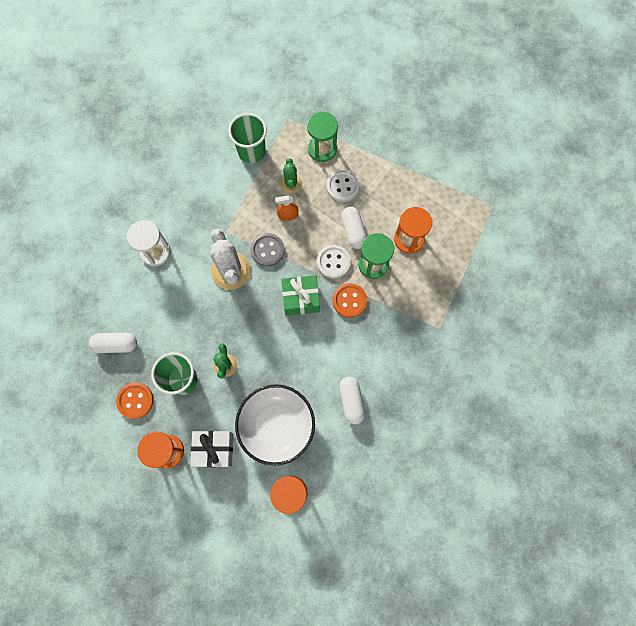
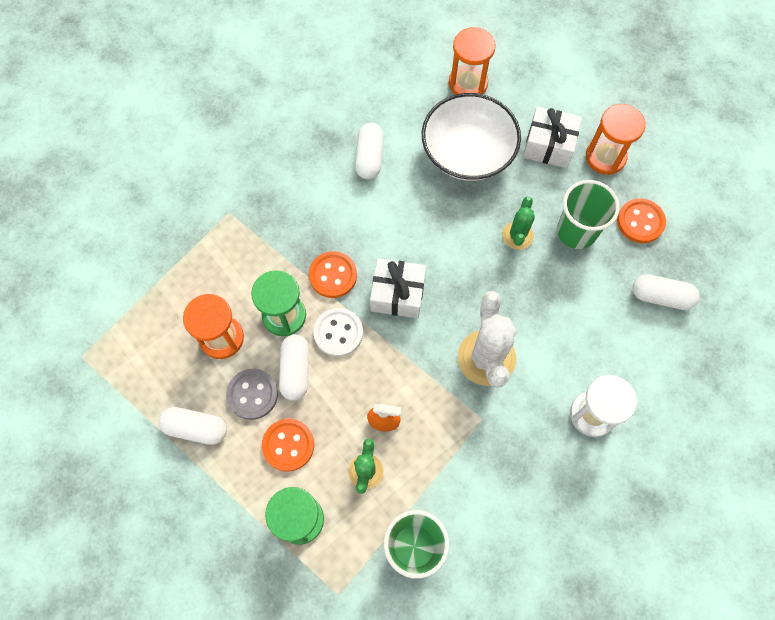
camera: 165 degrees left, 5 degrees down
grey button [250,233,285,267] -> grey button moved to [226,369,278,420]
green gift [281,275,320,316] -> white gift [370,258,426,318]
white button [327,170,360,202] -> orange button [262,419,314,472]
none -> white capsule [159,407,227,445]

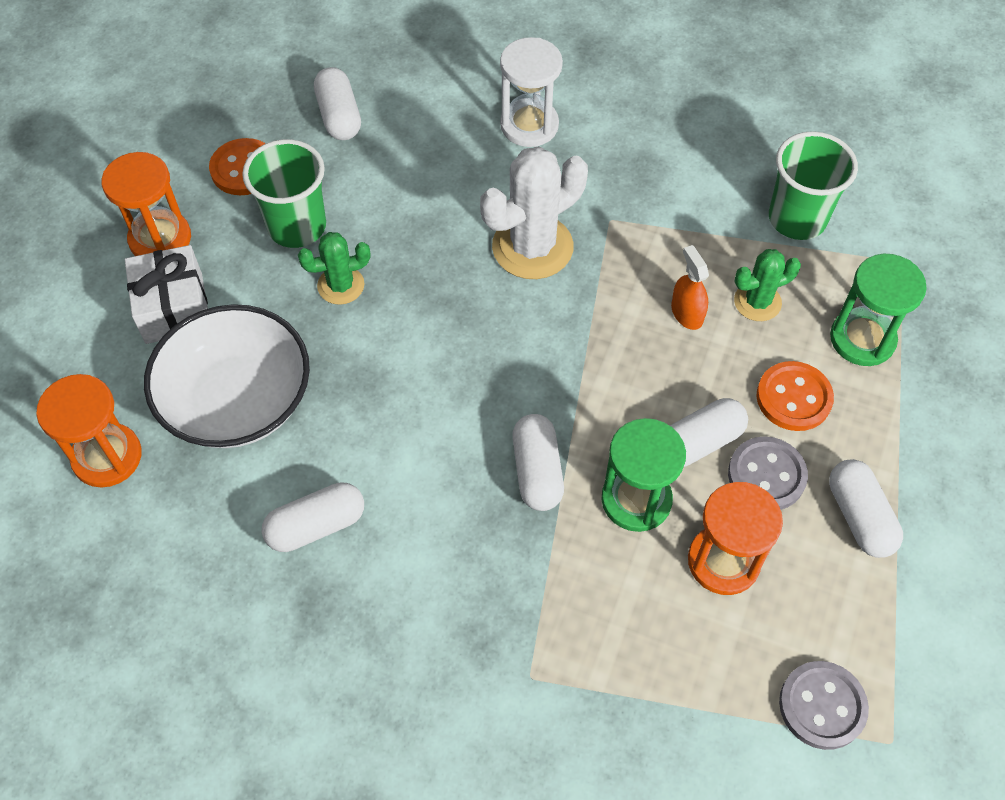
camera: 120 degrees left, 10 degrees down
orange button [309,251,357,298] -> white capsule [512,414,564,511]
white button [313,308,363,357] -> none
white gift [370,258,426,318] -> none
none -> grey button [779,661,869,750]

